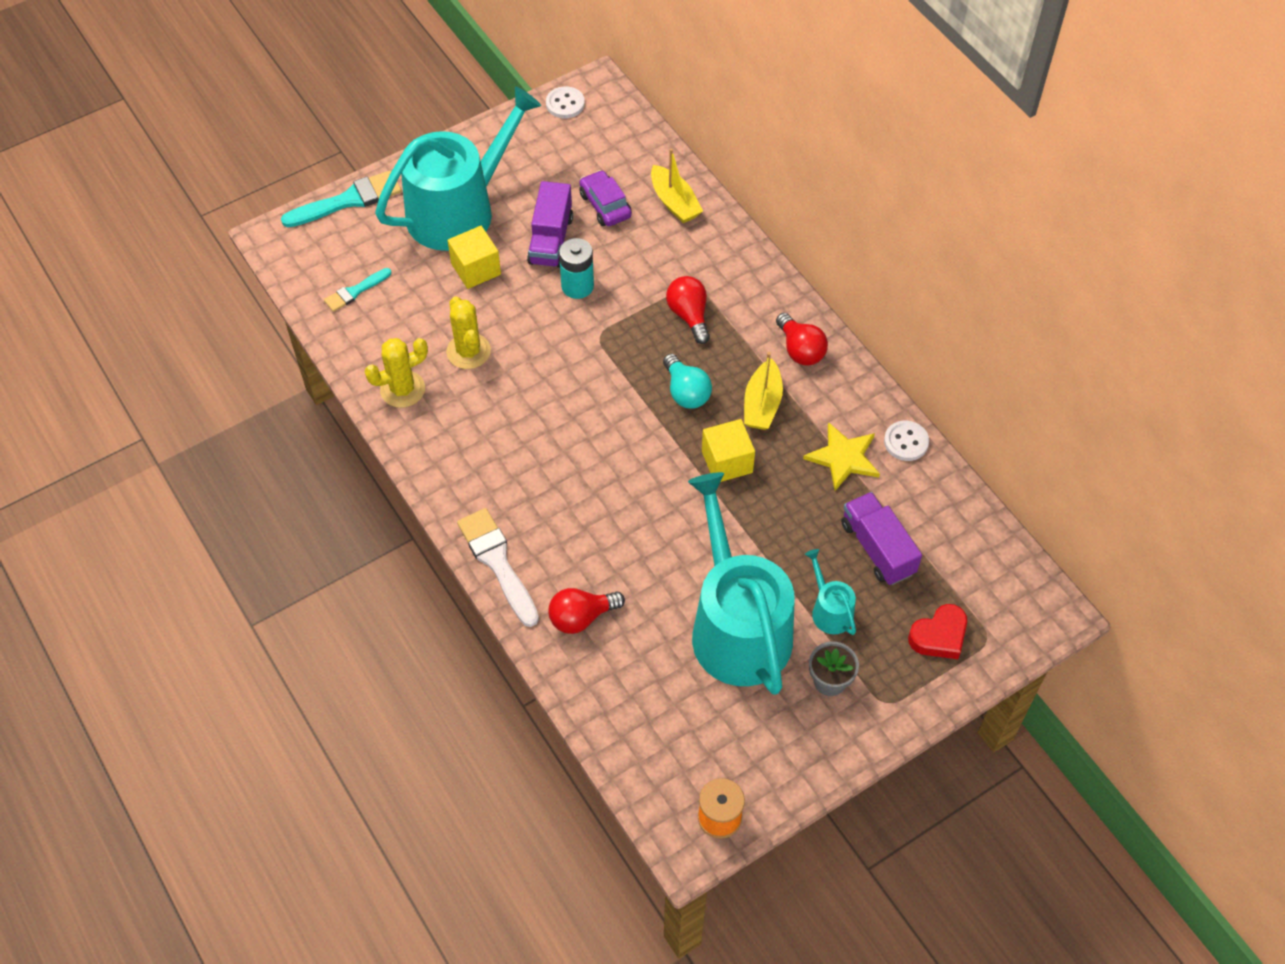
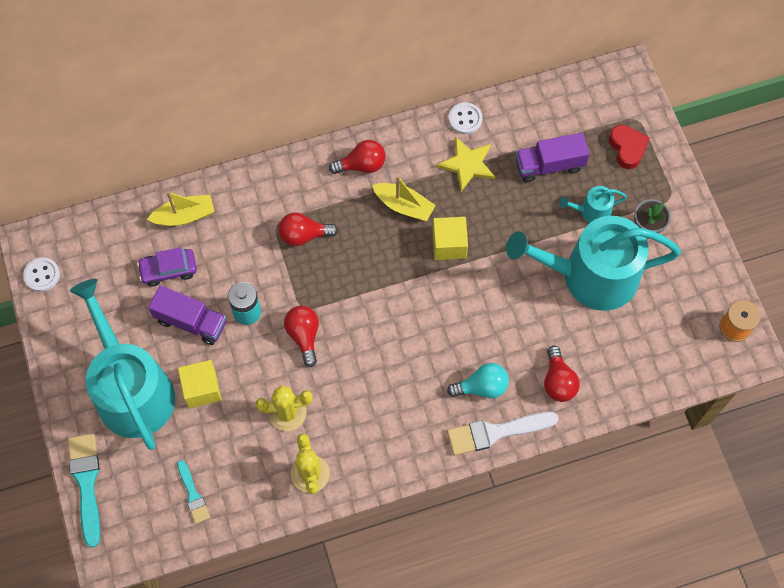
camera: 75 degrees left, 10 degrees up
turquoise light bulb [663,354,712,409] -> turquoise light bulb moved to [447,363,509,398]
none -> red light bulb [284,306,319,367]

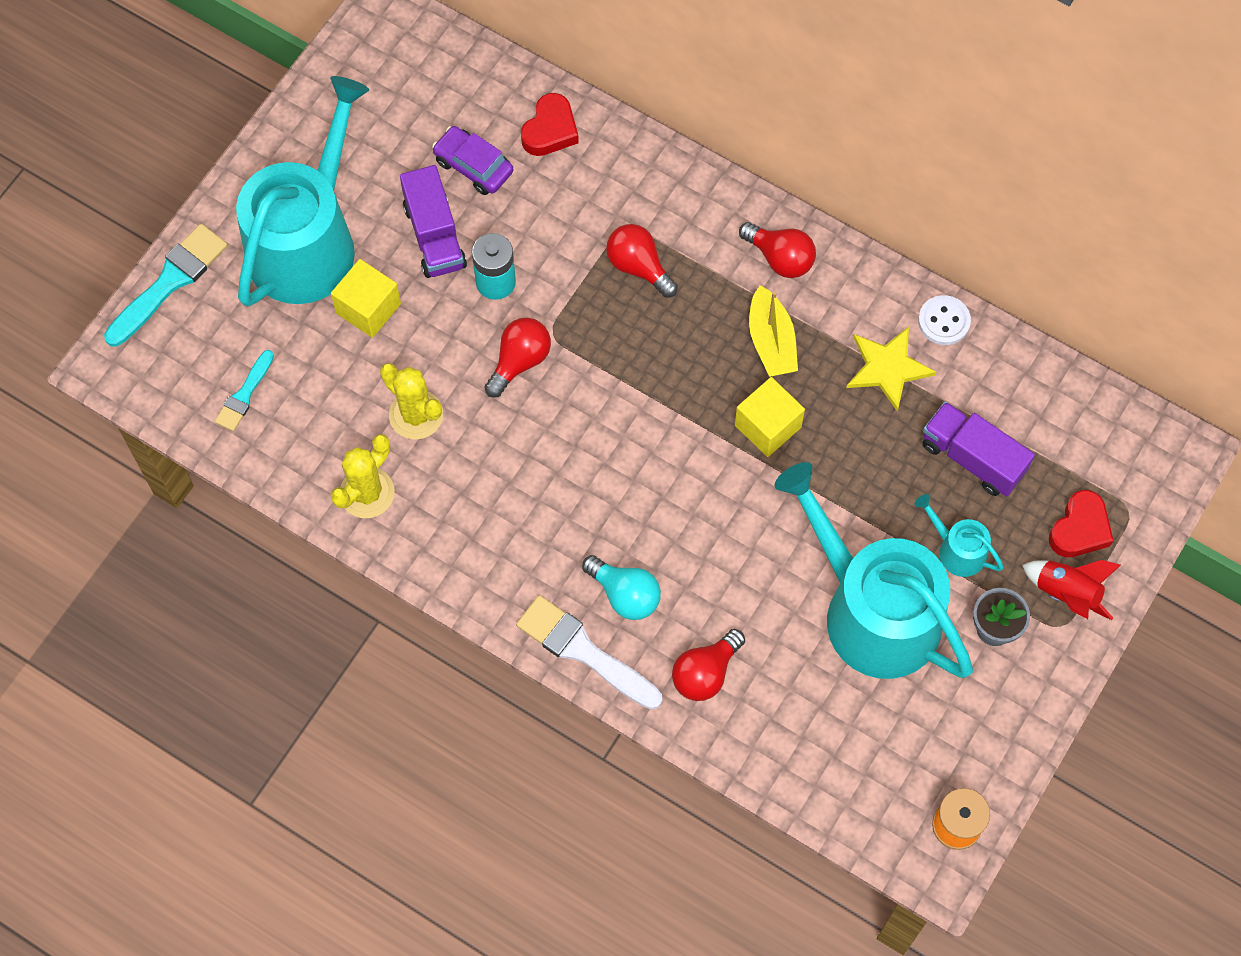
camera: 50 degrees right, 0 degrees up
white button [23,257,60,292] -> none
yellow boat [147,191,215,226] -> red heart [521,93,579,156]
none -> red rocket [1022,560,1121,620]

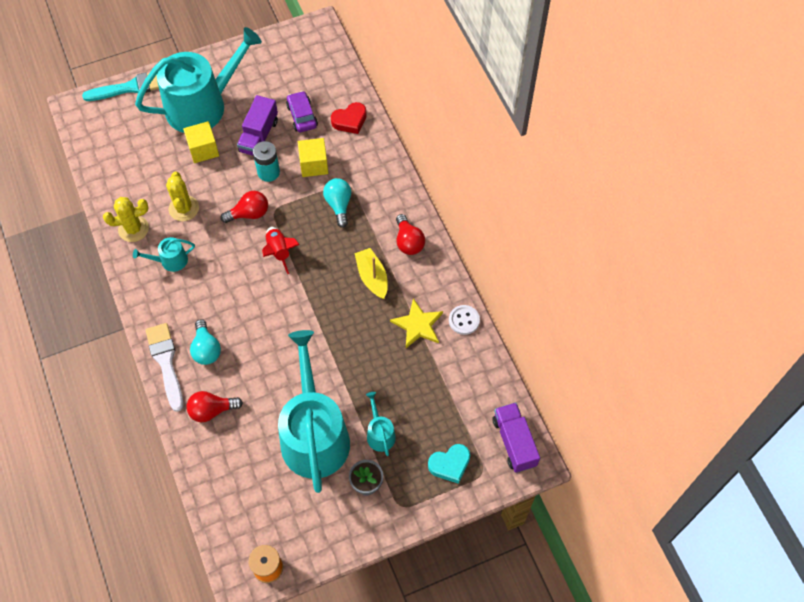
camera: 35 degrees right, 5 degrees down
turquoise brush [215,350,274,431] -> none
red light bulb [606,224,678,298] -> turquoise light bulb [323,178,351,228]
yellow cube [735,377,805,457] -> yellow cube moved to [298,138,328,177]
yellow boat [749,285,798,377] -> yellow boat turned 135 degrees clockwise [355,248,388,299]
purple truck [922,402,1035,497] -> purple truck moved to [493,403,540,473]
red rocket [1022,560,1121,620] -> red rocket moved to [262,227,300,274]
red heart [1049,490,1114,557] -> turquoise heart [428,444,470,484]
none -> turquoise watering can [133,237,195,272]

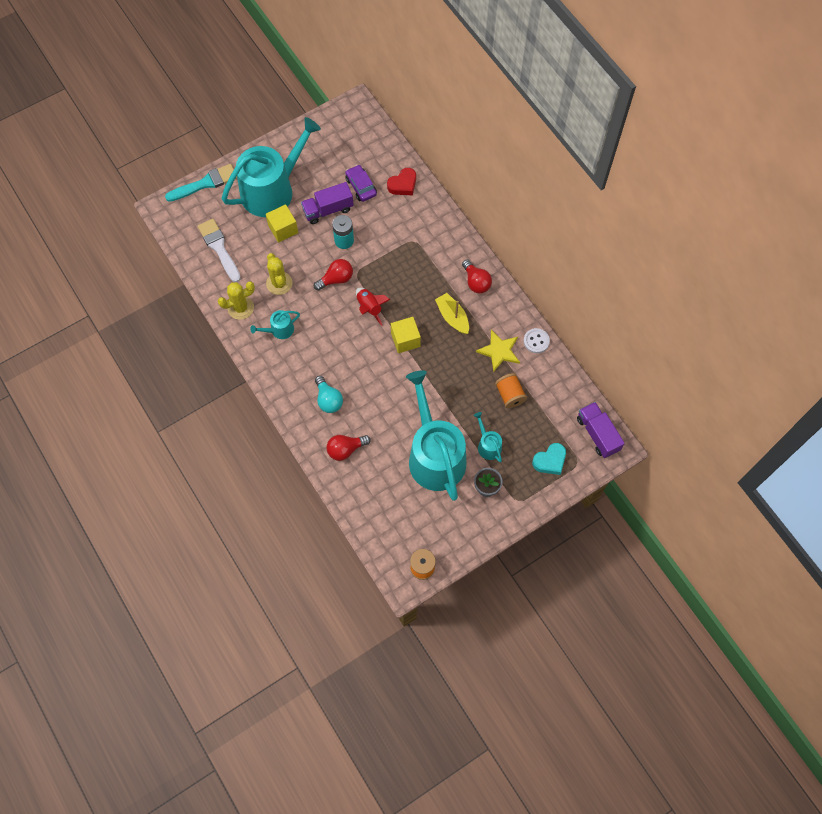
camera: 10 degrees left, 5 degrees up
white brush [145,323,183,412] -> white brush moved to [198,219,241,282]
purple truck [237,95,278,156] -> purple truck turned 60 degrees clockwise [301,182,354,224]
yellow cube [298,138,328,177] -> yellow cube moved to [391,317,421,353]
turquoise light bulb [323,178,351,228] -> none
none -> orange spool [495,373,527,408]

